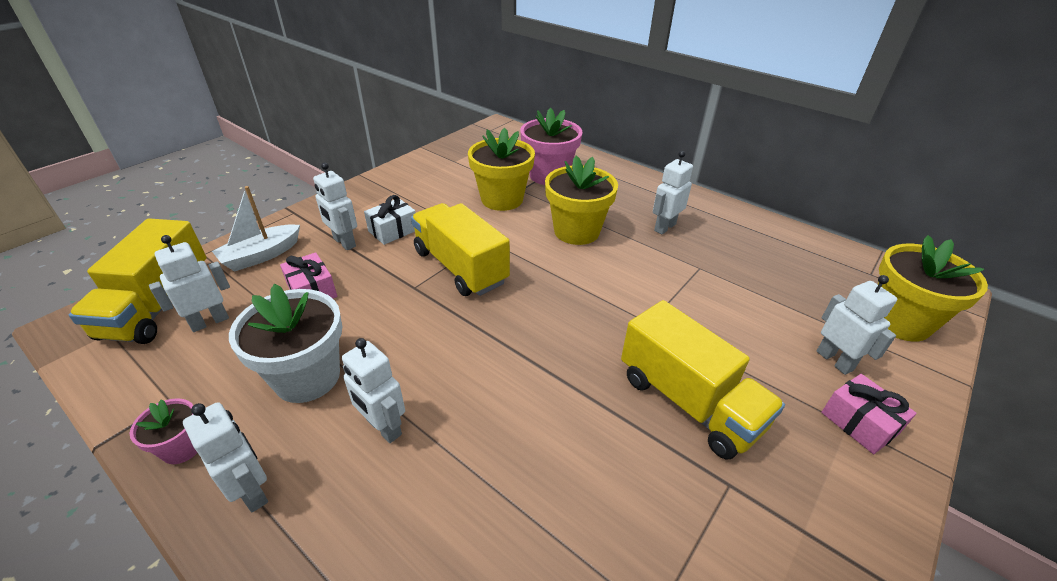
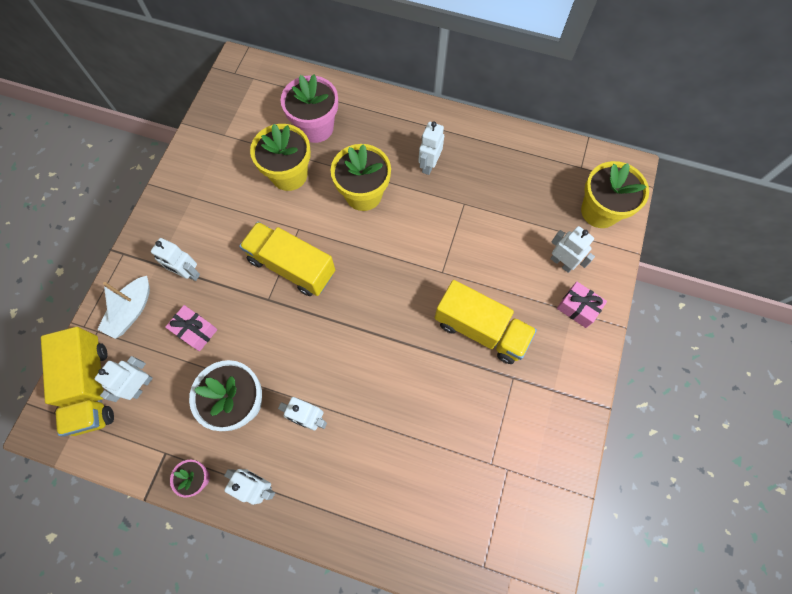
camera: 20 degrees left, 30 degrees up
white gift [364,195,416,245] -> none

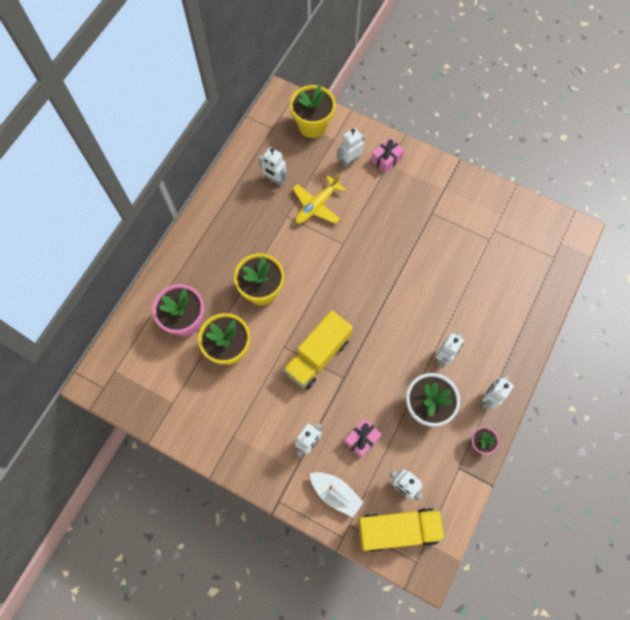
camera: 80 degrees left, 0 degrees up
white robot [418,121,444,175] -> white robot moved to [258,147,288,186]
yellow truck [435,280,537,364] -> none
none -> yellow plane [292,174,346,224]

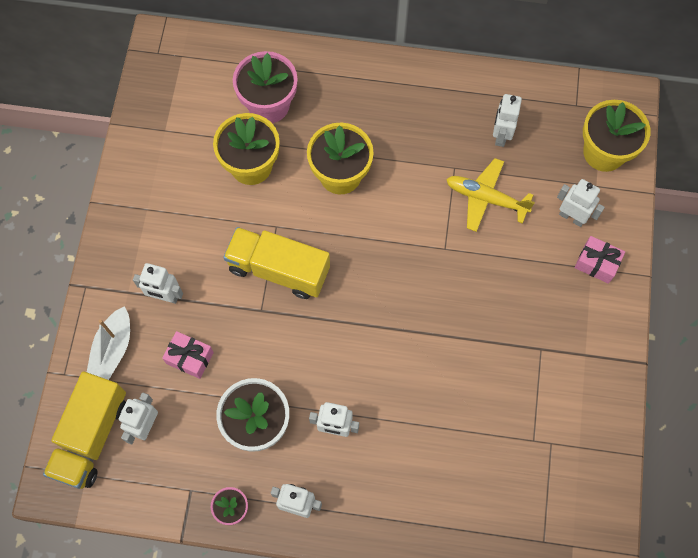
camera: 70 degrees right, 0 degrees up
yellow truck [358,508,445,552] -> yellow truck turned 45 degrees clockwise [43,372,126,489]

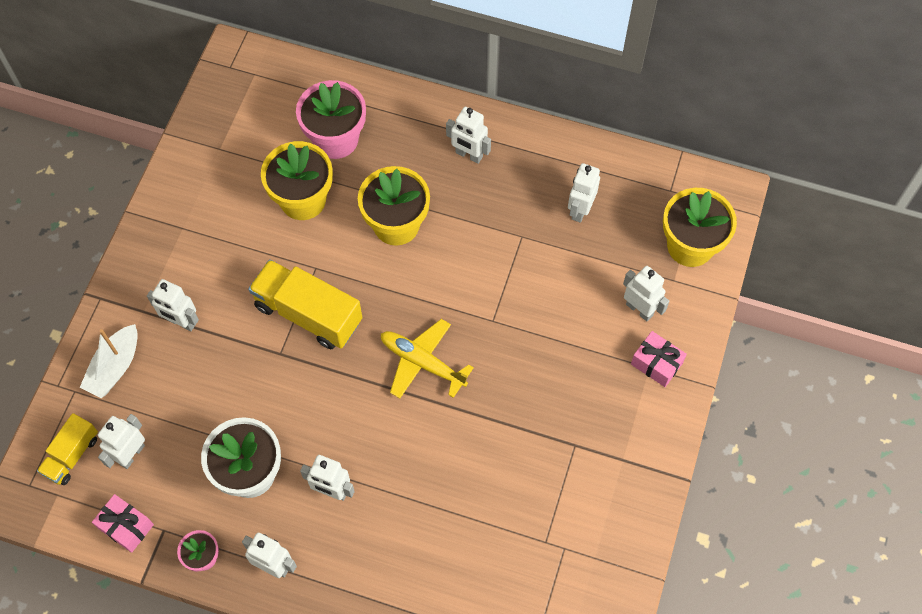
camera: 10 degrees right, 5 degrees down
yellow truck [43,372,126,489] -> yellow truck [37,413,98,485], size x0.58
pink gift [162,331,214,379] -> pink gift moved to [92,494,154,553]
yellow plane [446,158,535,232] -> yellow plane moved to [381,319,474,399]
none -> white robot [446,107,491,164]

